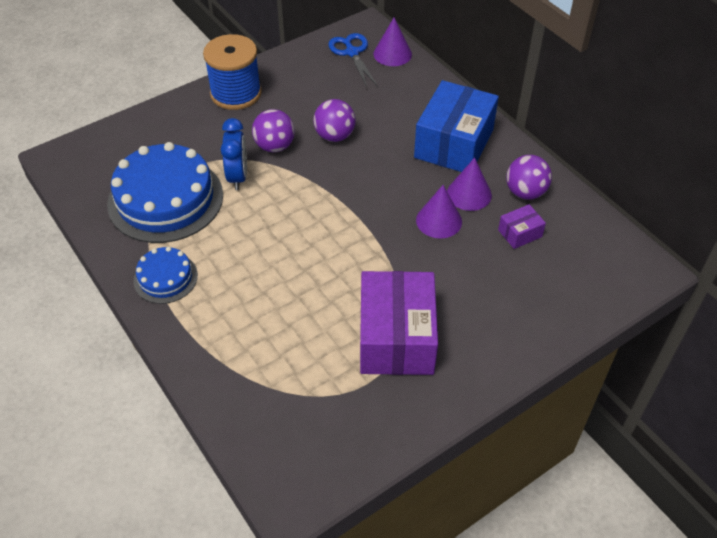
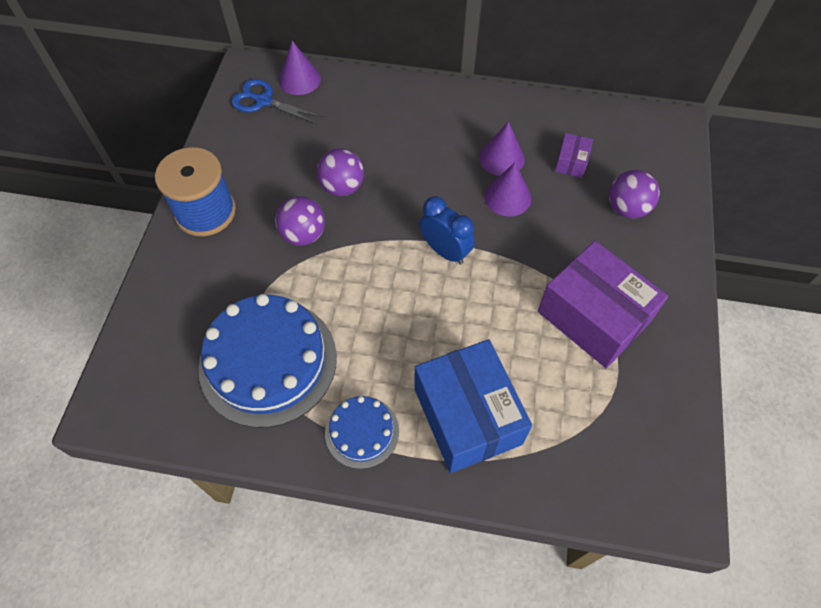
camera: 45 degrees left, 10 degrees up
blue clock [221,118,247,190] -> blue clock moved to [420,196,475,265]
blue box [414,80,499,172] -> blue box moved to [414,339,532,473]
purple ball [506,155,552,200] -> purple ball moved to [609,170,660,219]

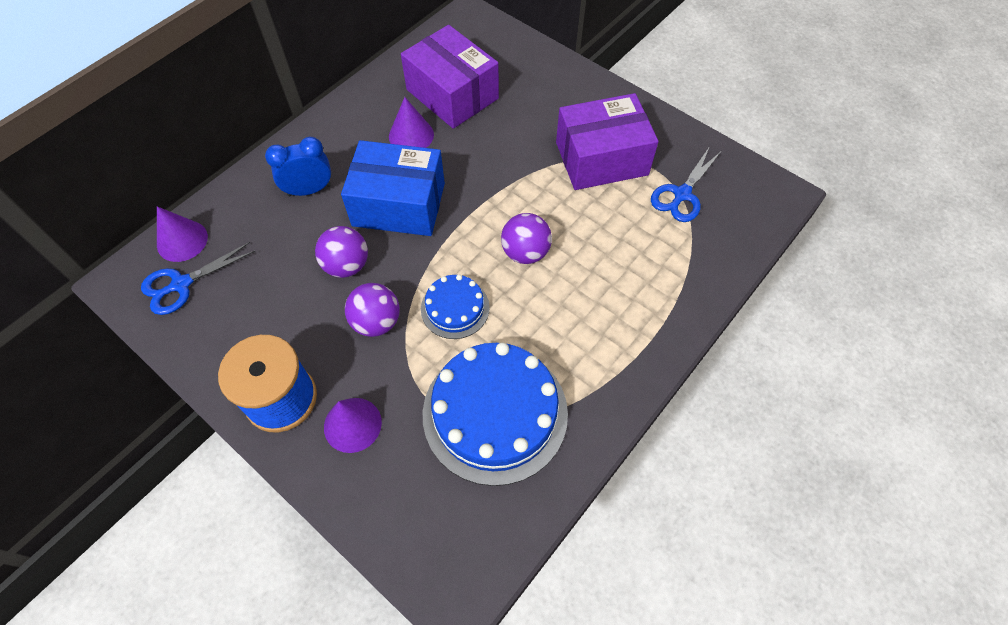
camera: 60 degrees left, 0 degrees up
blue cake [325,396,399,469] -> blue cake moved to [421,274,490,339]
blue box [414,339,532,473] -> blue box moved to [341,140,445,236]
blue clock [420,196,475,265] -> blue clock moved to [265,137,331,196]
purple cone [484,162,531,216] -> purple cone moved to [324,398,382,453]
purple box [555,133,593,178] -> purple box [401,25,499,129], size x2.28
purple ball [609,170,660,219] -> purple ball moved to [501,213,552,264]
none -> blue scissors [651,146,721,222]

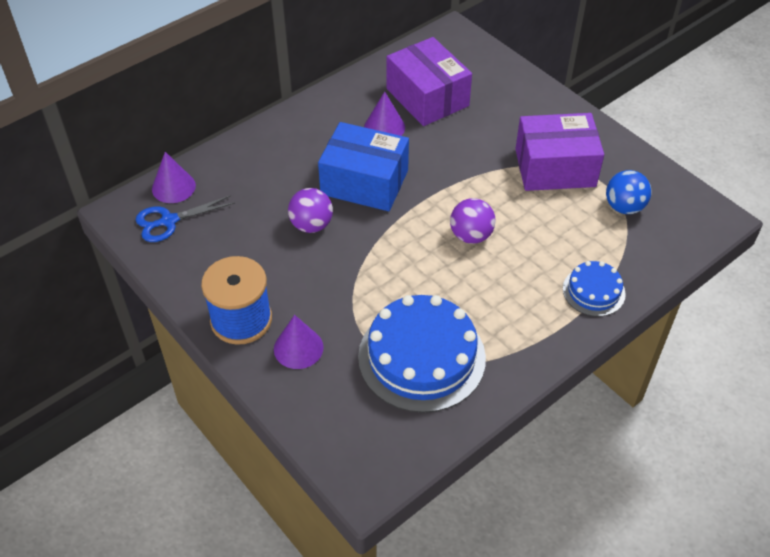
camera: 10 degrees right, 10 degrees down
blue clock [265,137,331,196] -> none
purple ball [345,283,400,337] -> none
blue cake [421,274,490,339] -> blue cake moved to [563,261,626,316]
blue scissors [651,146,721,222] -> blue ball [606,170,652,214]

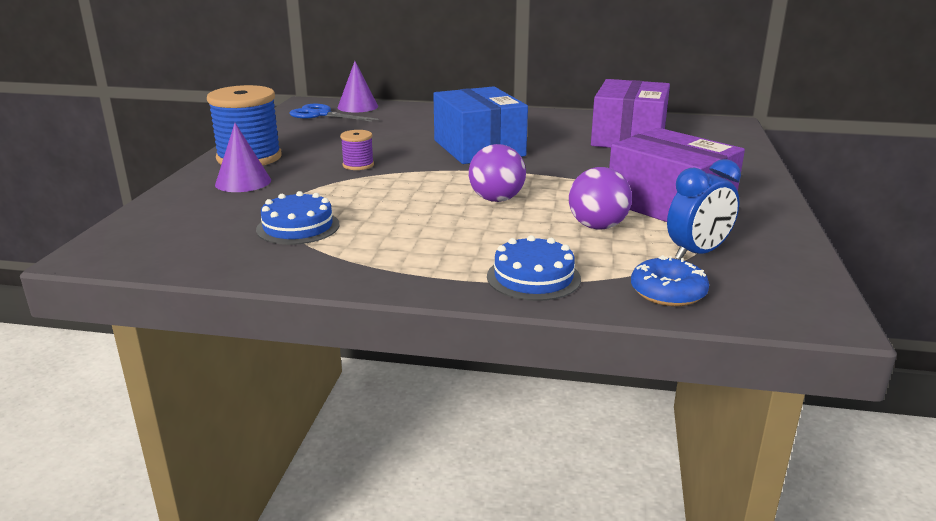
camera: 50 degrees right, 25 degrees down
purple ball [288,188,333,233] -> purple ball moved to [569,167,632,229]
blue cake [358,295,486,413] -> blue cake [256,191,340,245], size x0.51
purple cone [364,92,405,136] -> none
blue ball [606,170,652,214] -> blue clock [667,159,741,260]
none -> purple spool [340,130,374,170]
none -> blue donut [631,255,709,306]

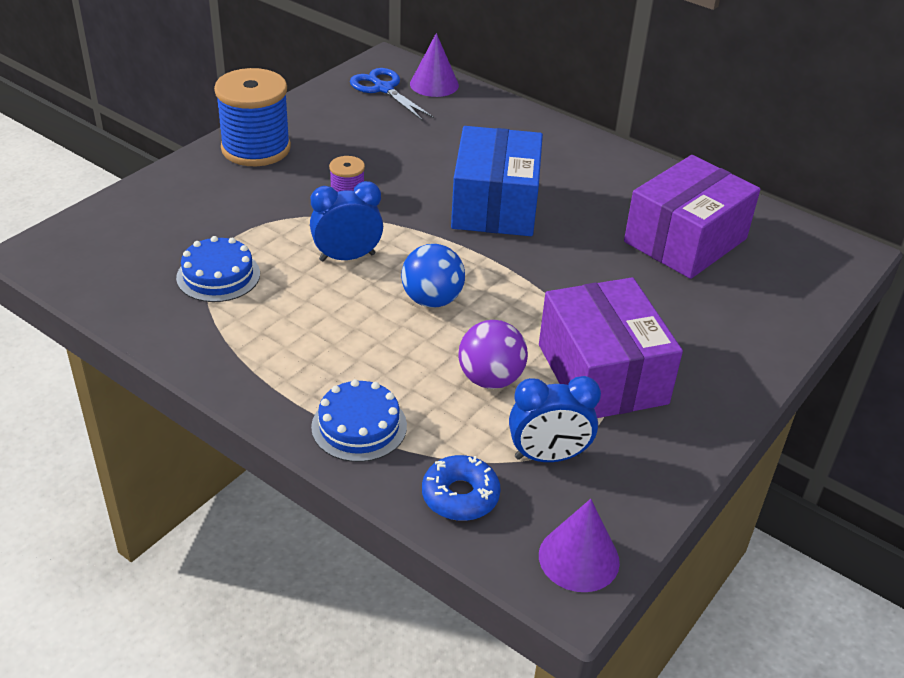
camera: 25 degrees right, 15 degrees up
purple cone [215,123,271,192] -> purple cone moved to [539,499,620,592]
purple ball [469,144,526,202] -> blue ball [401,244,465,308]
none -> blue clock [310,181,383,261]

